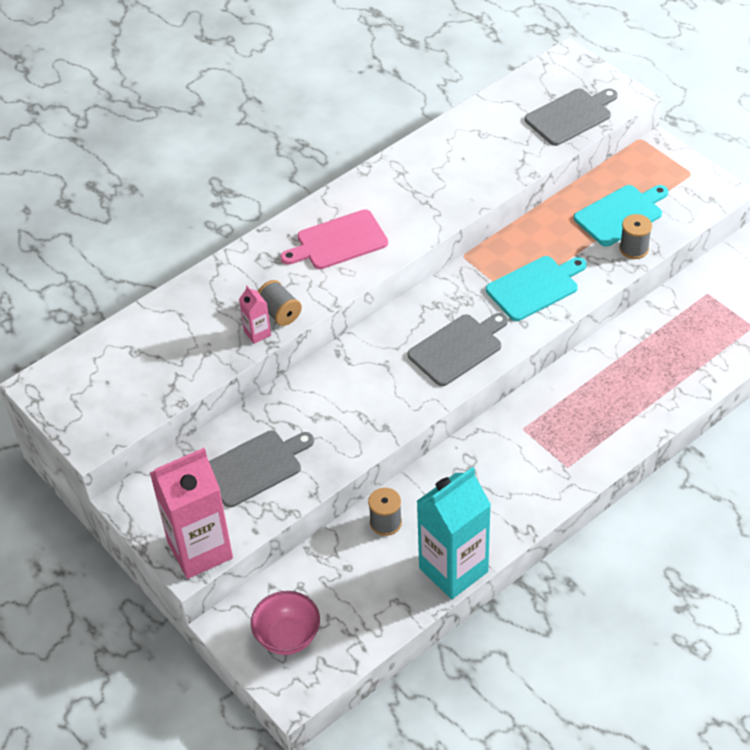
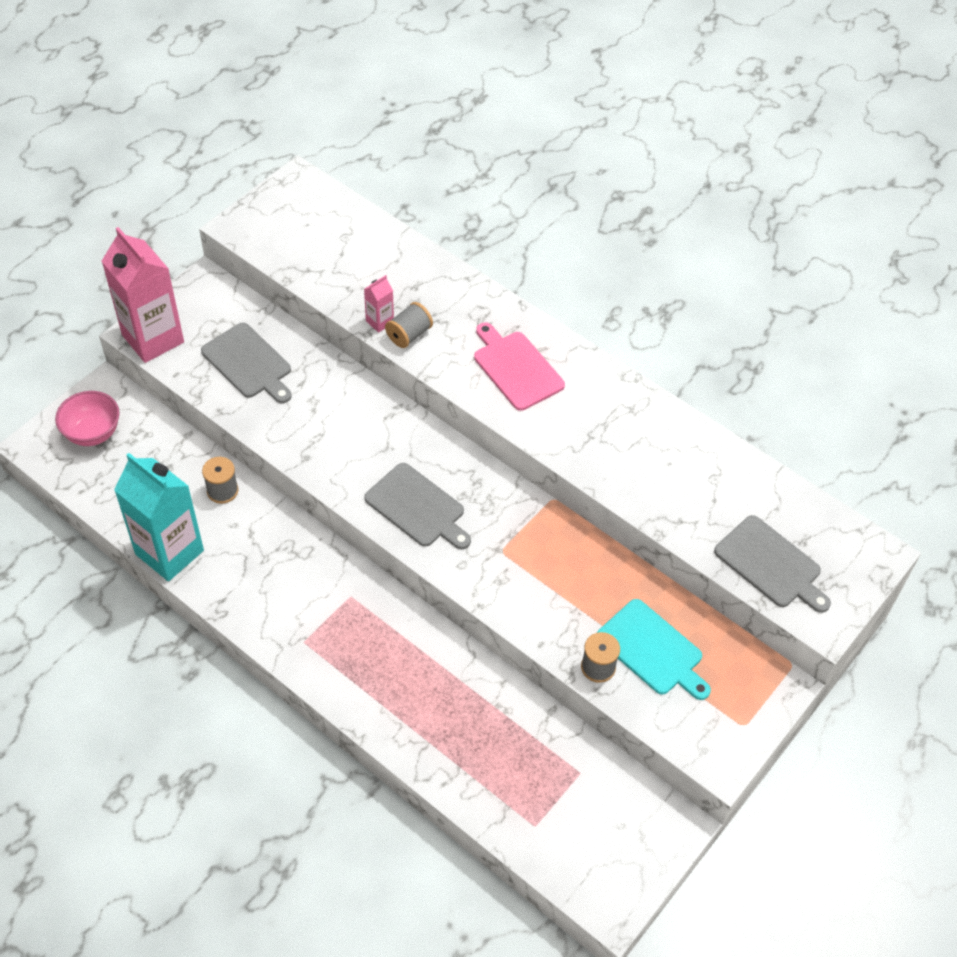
camera: 75 degrees right, 5 degrees up
turquoise cutting board [486,256,587,321] -> none

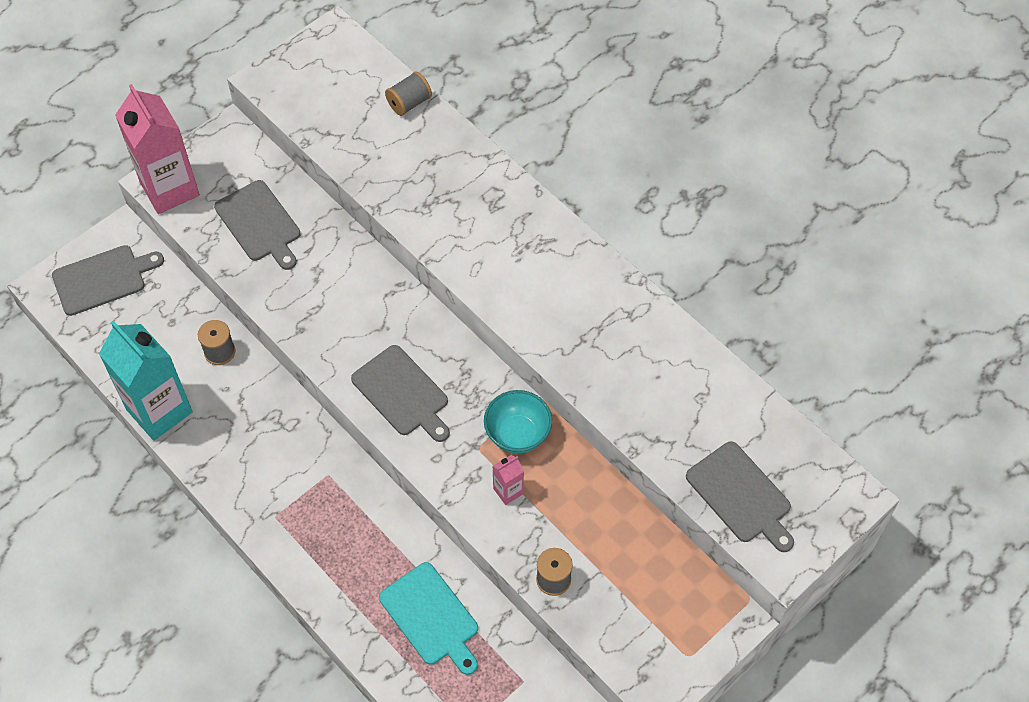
camera: 10 degrees right, 5 degrees up
pink bowl [55,391,119,446] -> grey cutting board [52,245,164,316]
pink carton [364,275,394,333] -> pink carton moved to [492,455,524,505]
grey spool [385,302,433,348] -> grey spool moved to [385,71,432,116]
pink cutting board [474,322,565,411] -> none
turquoise cutting board [597,599,711,700] -> turquoise cutting board moved to [379,562,478,675]
none -> turquoise bowl [484,390,552,453]

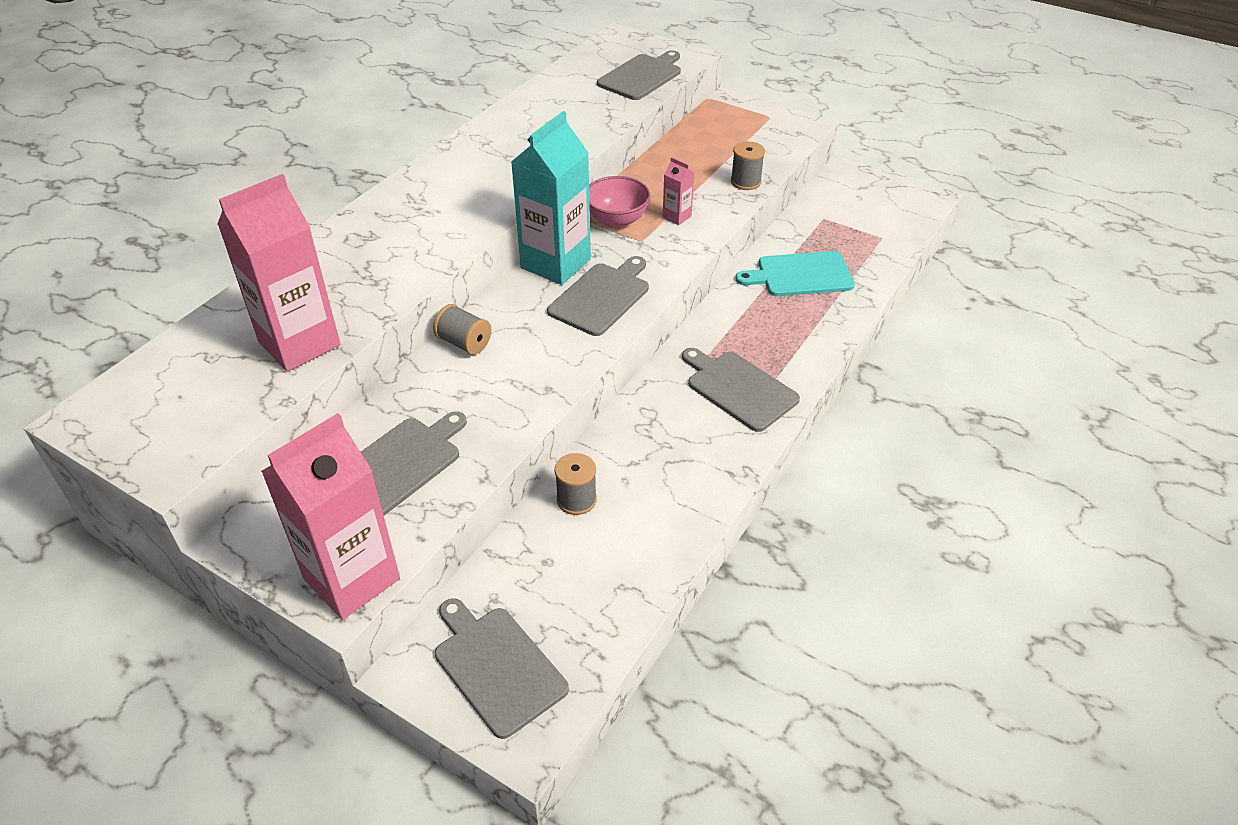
camera: 105 degrees left, 15 degrees down
turquoise carton [99,321,193,441] -> turquoise carton moved to [511,111,591,285]
turquoise cutting board [379,562,478,675] -> turquoise cutting board turned 135 degrees counterclockwise [736,251,855,296]
grey spool [385,71,432,116] -> grey spool moved to [433,304,491,355]
turquoise bowl [484,390,552,453] -> pink bowl [589,176,650,228]
none -> pink carton [218,174,341,372]
none -> grey cutting board [682,348,800,432]

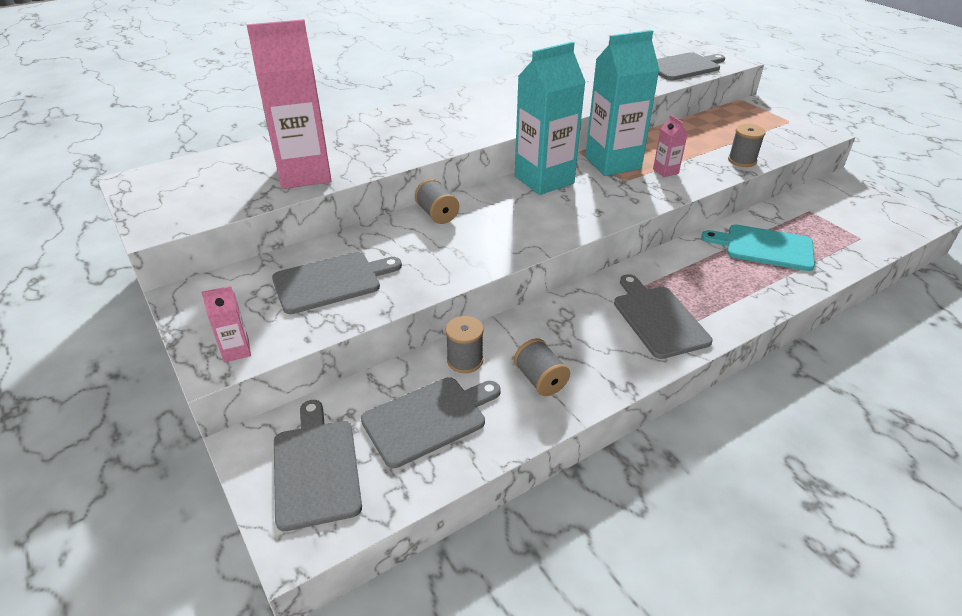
camera: 25 degrees right, 5 degrees down
pink carton [261,413,400,620] -> pink carton [201,286,251,362], size x0.43
grey cutting board [547,256,649,336] -> grey cutting board moved to [361,377,501,468]
pink bowl [589,176,650,228] -> turquoise carton [585,30,659,176]
none -> grey spool [514,338,570,396]

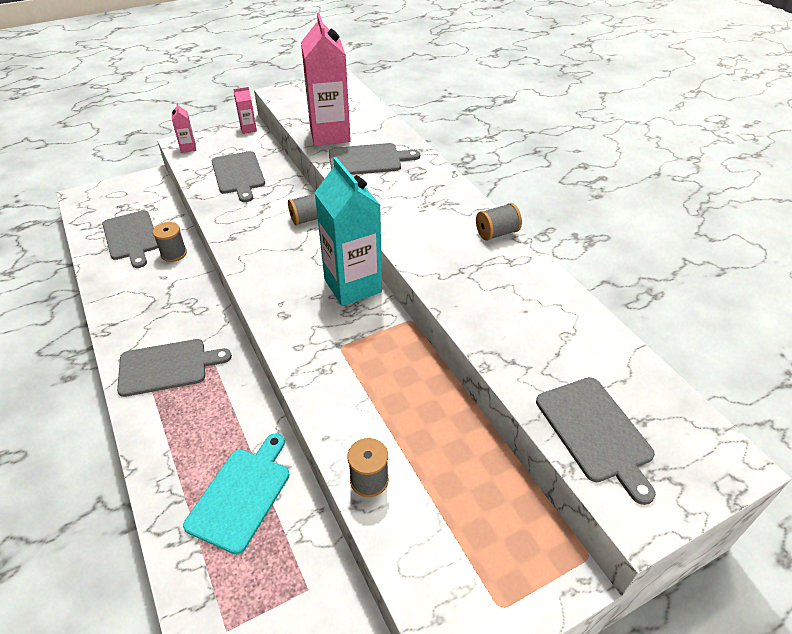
camera: 95 degrees right, 5 degrees up
grey cutting board [274,400,362,531] -> grey cutting board moved to [329,143,420,175]
grey spool [514,338,570,396] -> grey spool moved to [476,203,522,241]
turquoise carton [585,30,659,176] -> none
pink carton [653,115,688,177] -> pink carton moved to [234,87,257,134]

